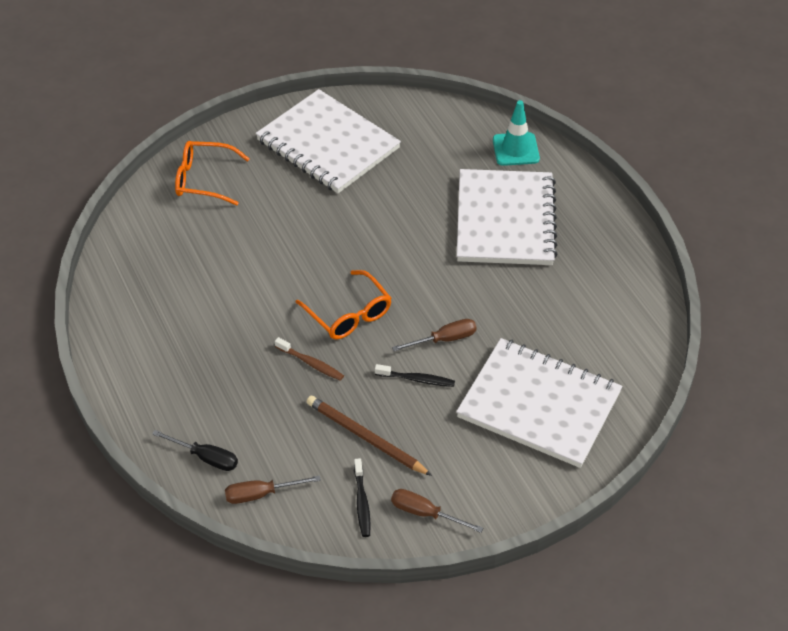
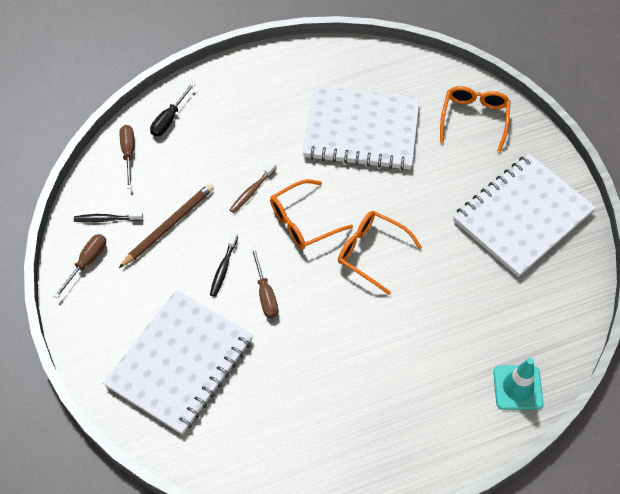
camera: 95 degrees right, 10 degrees up
white notebook [457,169,558,265] -> white notebook moved to [303,86,420,170]
none -> orange glasses [338,211,422,295]

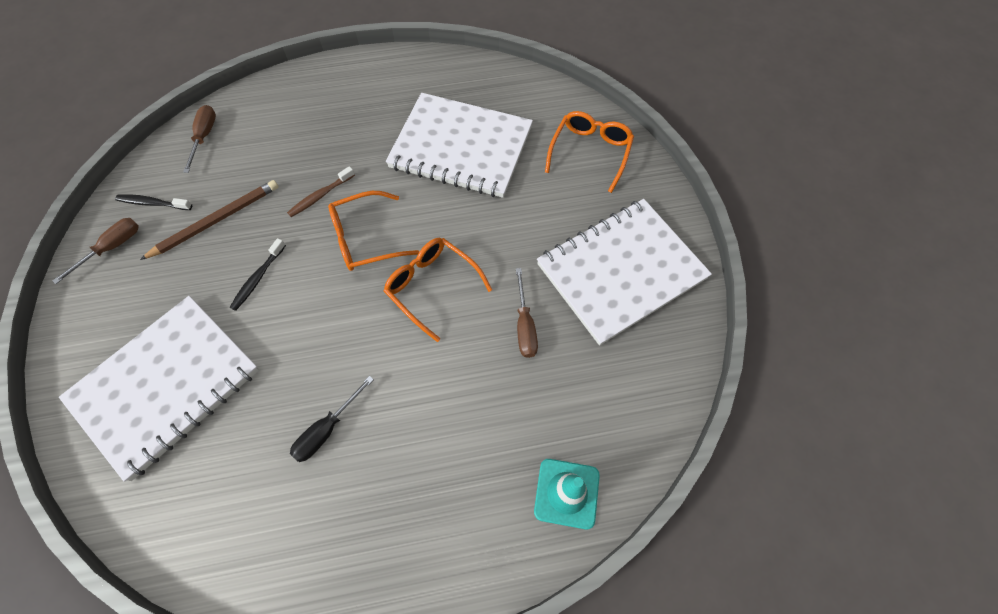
camera: 10 degrees right, 5 degrees up
black screwdriver [150,83,195,137] -> black screwdriver moved to [290,376,374,462]
brown screwdriver [251,248,279,318] -> brown screwdriver moved to [516,268,538,358]

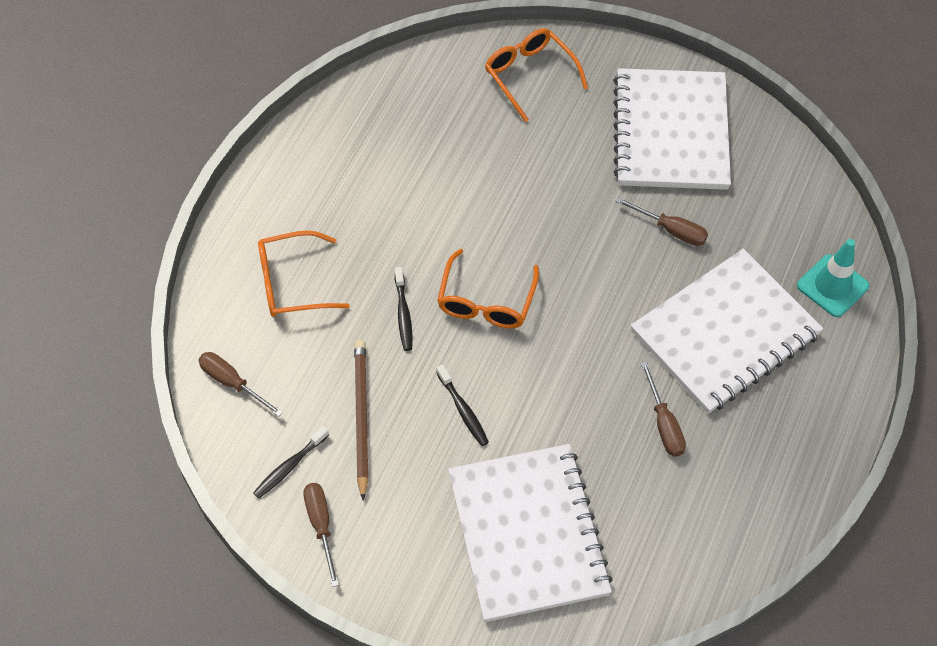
camera: 55 degrees left, 5 degrees down
brown toothbrush [287,166,355,217] -> black toothbrush [395,267,413,351]
black screwdriver [290,376,374,462] -> brown screwdriver [641,361,686,456]
orange glasses [384,238,492,342] -> orange glasses moved to [258,230,350,317]
white notebook [386,93,533,198] -> white notebook moved to [631,249,823,414]

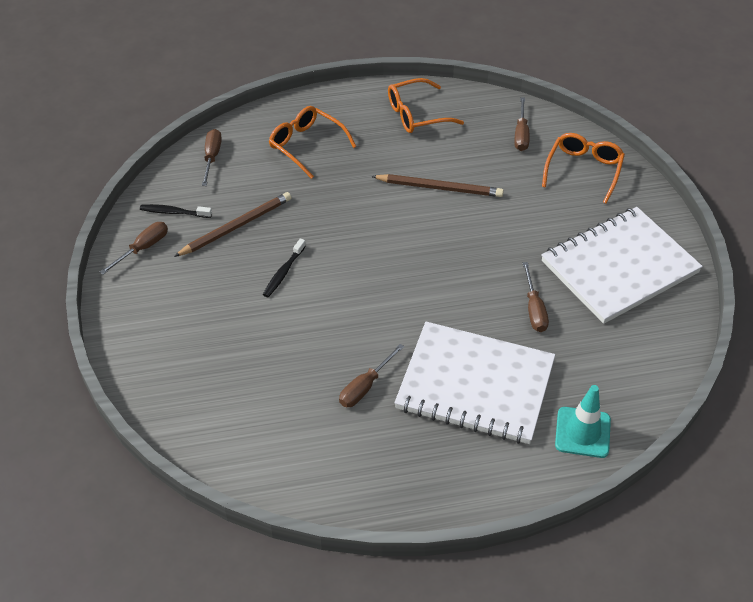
camera: 55 degrees right, 10 degrees down
black toothbrush [395,267,413,351] -> none
orange glasses [437,249,539,329] -> orange glasses moved to [388,78,464,133]
white notebook [448,444,613,622] -> none
none -> brown pencil [371,174,504,197]
none -> brown screwdriver [514,97,530,151]

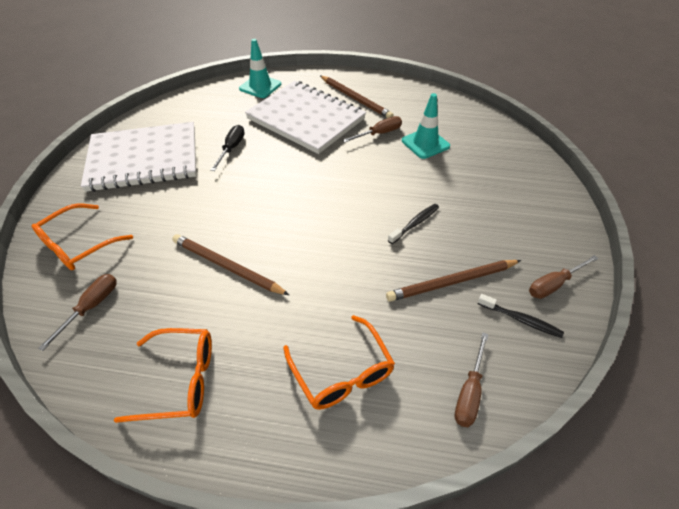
camera: 160 degrees left, 0 degrees up
brown screwdriver [523,262,549,332] -> black screwdriver [211,125,245,171]
none -> brown pencil [320,76,394,118]
none -> turquoise traffic cone [402,93,450,159]

